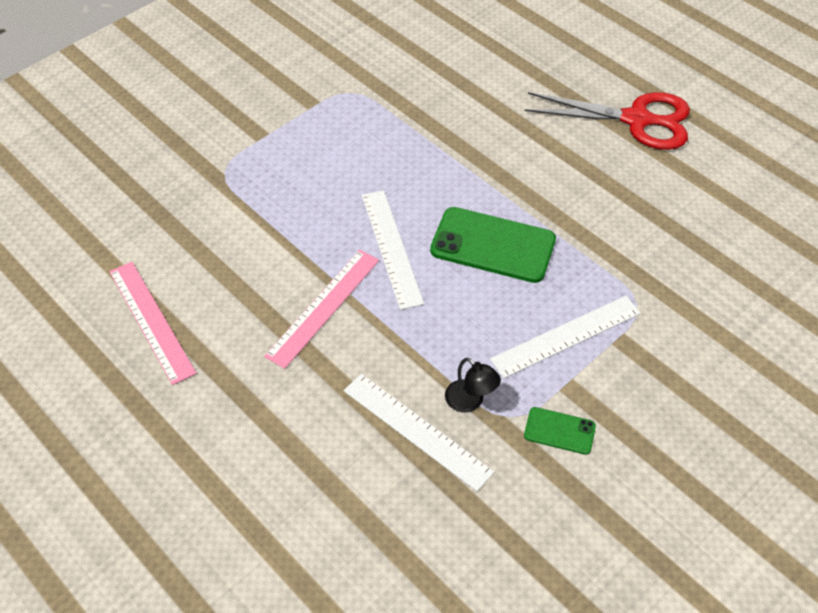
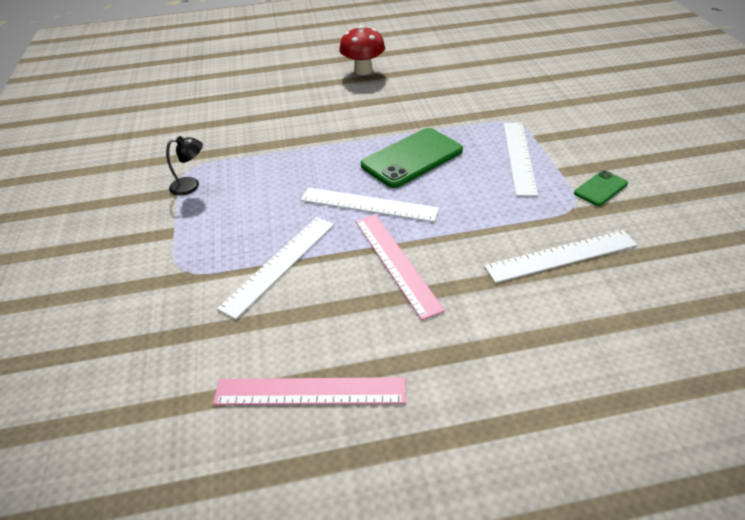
camera: 55 degrees left, 10 degrees down
black lamp [445,358,501,413] -> black lamp moved to [166,136,203,195]
red scissors [525,92,690,150] -> red mushroom [339,25,385,75]
none -> white ruler [217,217,334,320]

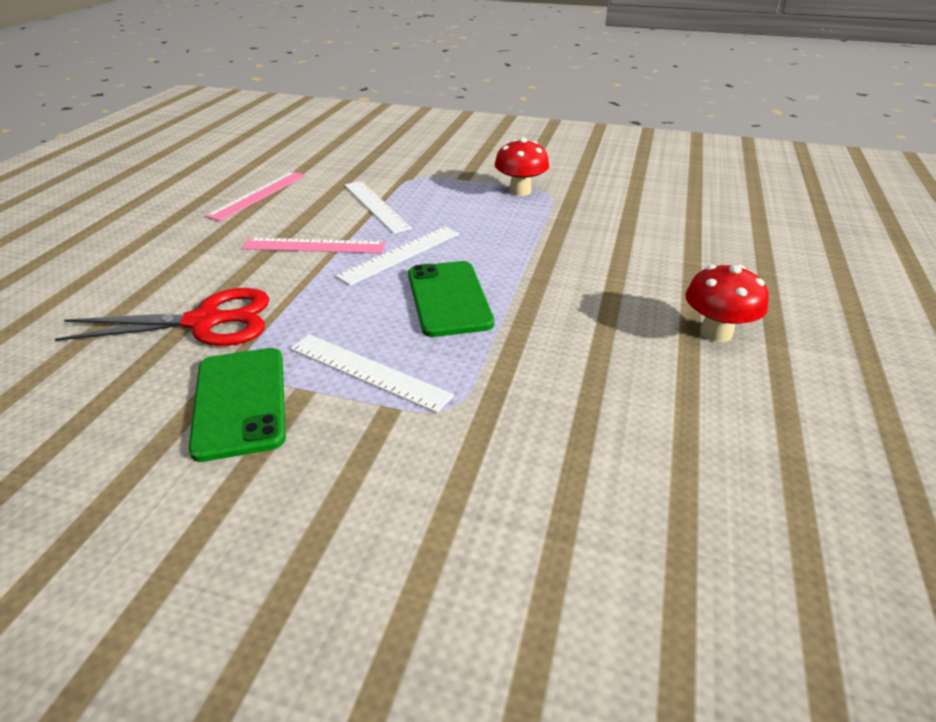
camera: 115 degrees right, 5 degrees down
black lamp [166,136,203,195] -> red mushroom [494,137,549,196]
white ruler [484,230,637,283] -> red scissors [55,288,269,346]
green phone [574,170,628,206] -> green phone [189,348,286,462], size x1.97

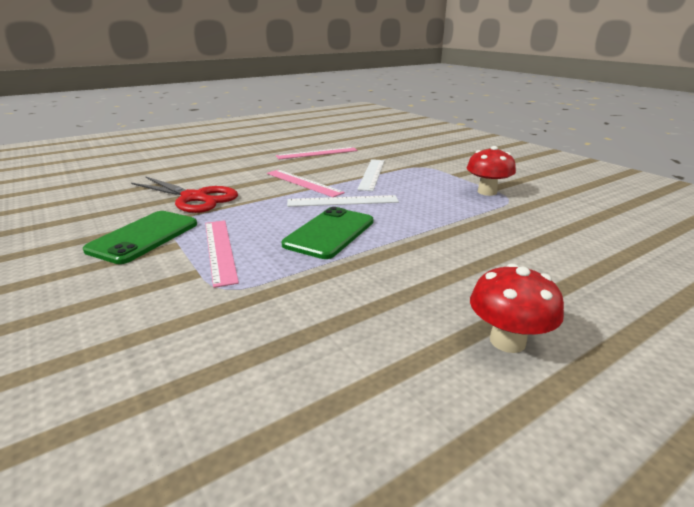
camera: 40 degrees right, 10 degrees down
white ruler [290,334,454,413] -> pink ruler [205,220,239,288]

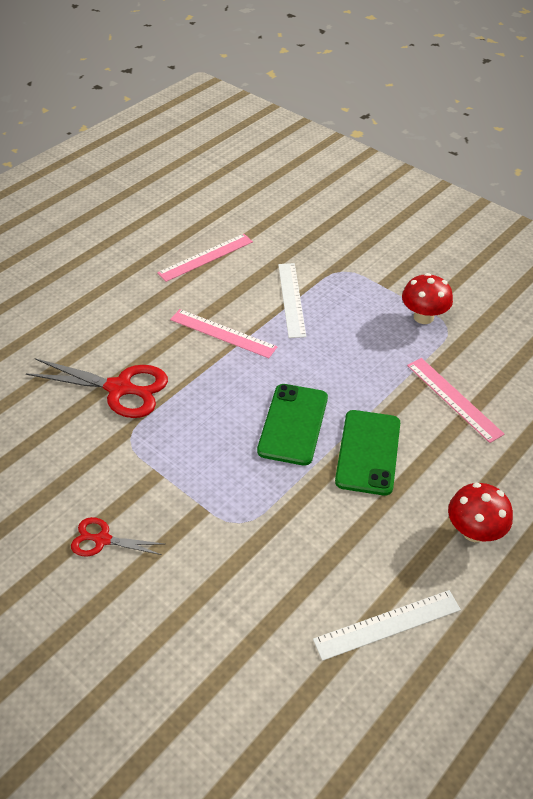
camera: 15 degrees left, 20 degrees up
green phone [83,211,197,264] -> green phone moved to [335,410,400,496]
pink ruler [205,220,239,288] -> pink ruler moved to [407,358,505,443]
white ruler [287,195,399,207] -> white ruler moved to [313,590,461,661]
none -> red scissors [71,517,164,556]

